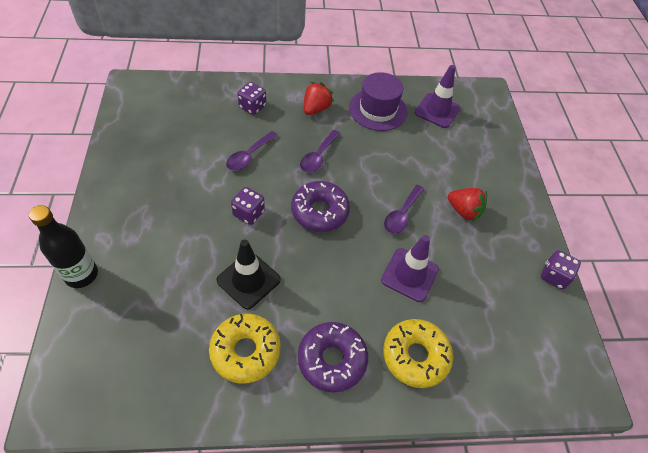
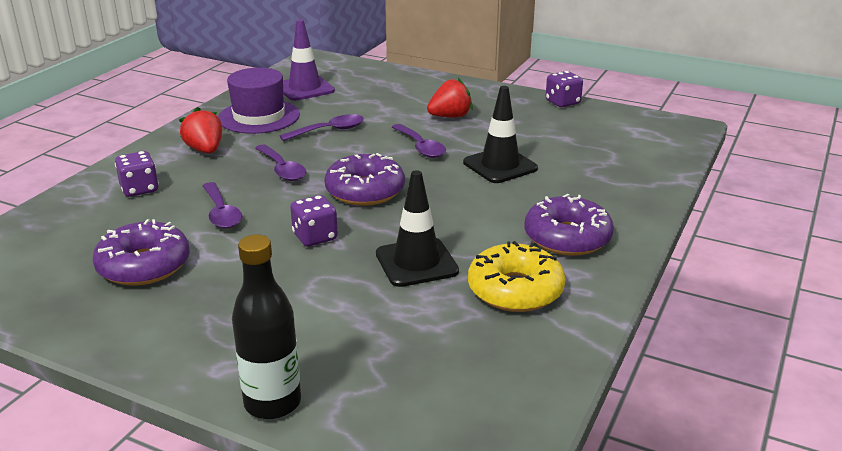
camera: 55 degrees left, 25 degrees down
purple traffic cone [381,235,439,302] -> black traffic cone [463,86,538,183]
yellow donut [383,319,453,388] -> none
none -> purple donut [93,219,190,286]
none -> purple spoon [279,114,364,141]

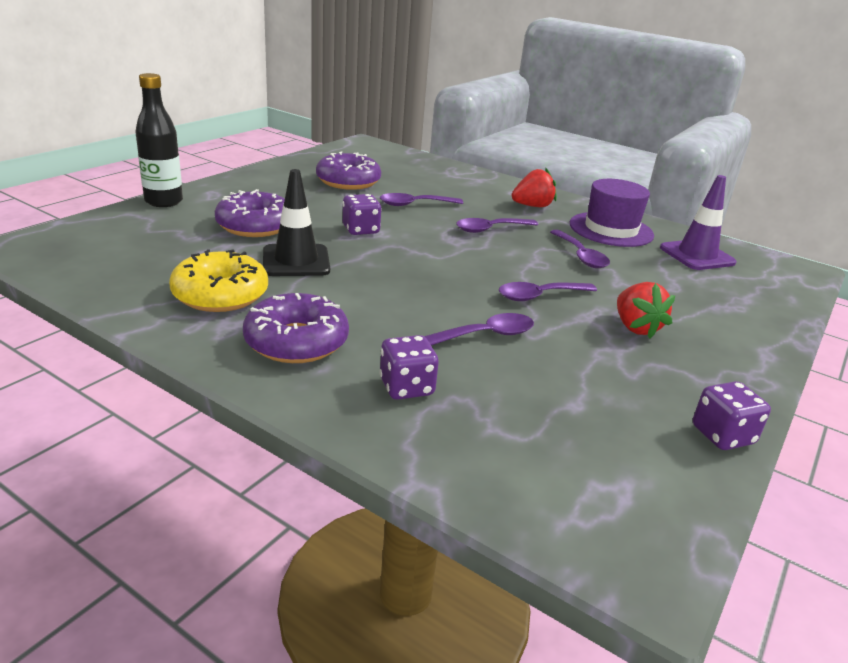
camera: 95 degrees right, 0 degrees up
purple dice [115,151,159,197] -> purple dice moved to [379,335,439,400]
purple donut [324,153,405,206] -> purple donut moved to [215,189,285,237]
black traffic cone [463,86,538,183] -> purple spoon [424,313,534,346]

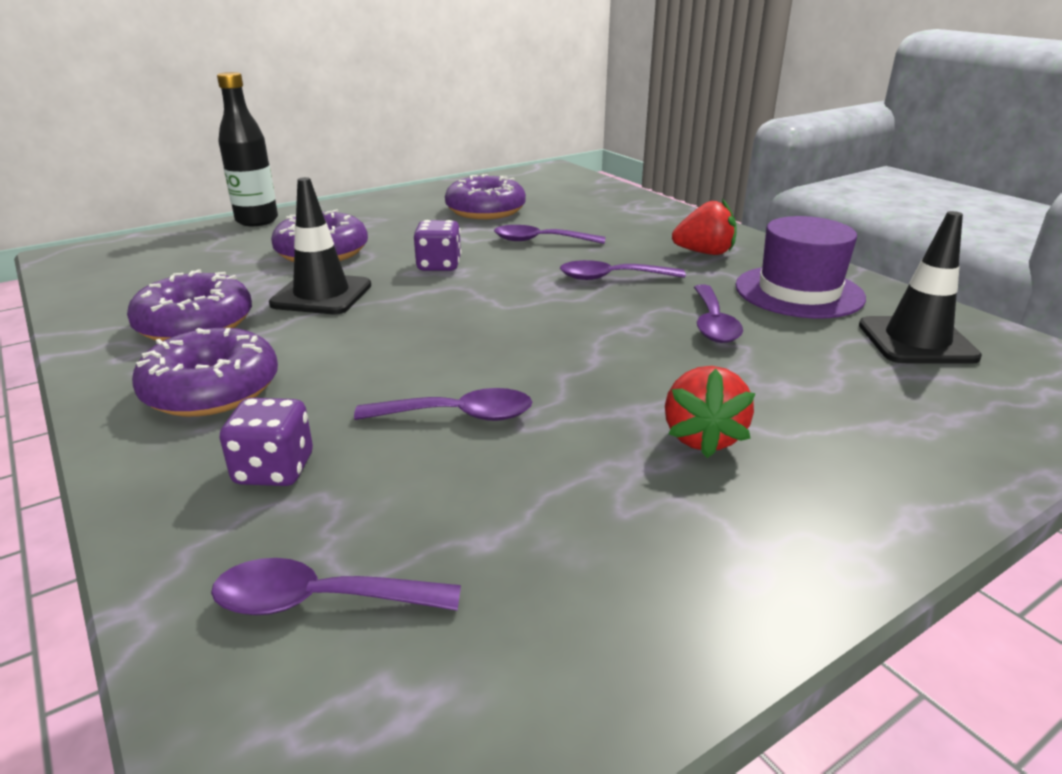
camera: 25 degrees right, 0 degrees up
yellow donut [169,249,268,312] -> purple donut [127,269,252,341]
purple spoon [499,282,597,301] -> purple spoon moved to [211,558,461,615]
purple traffic cone [660,175,737,270] -> black traffic cone [859,211,982,364]
purple dice [693,381,771,450] -> none

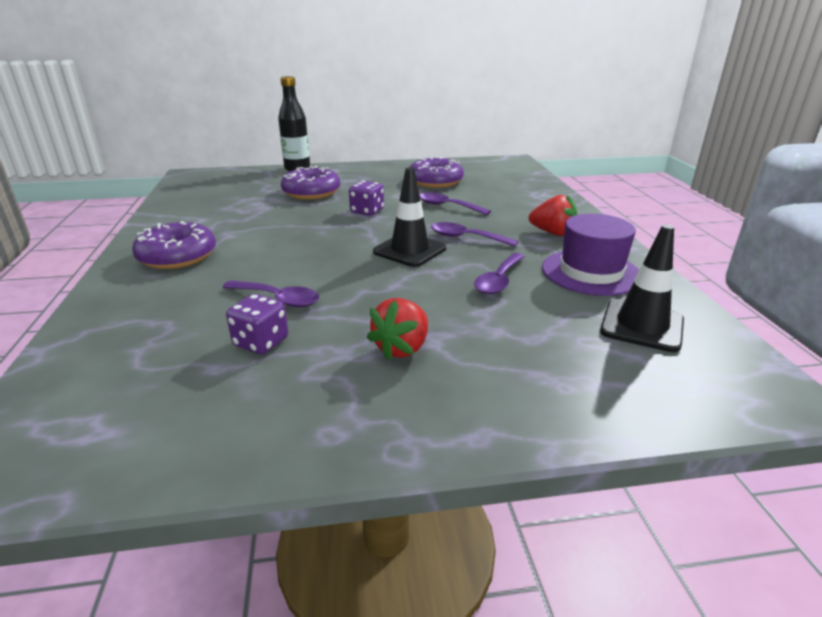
camera: 25 degrees right, 0 degrees up
purple donut [127,269,252,341] -> none
purple spoon [211,558,461,615] -> none
purple dice [220,398,313,486] -> purple dice moved to [226,294,288,354]
black traffic cone [269,177,371,314] -> black traffic cone moved to [373,168,446,267]

